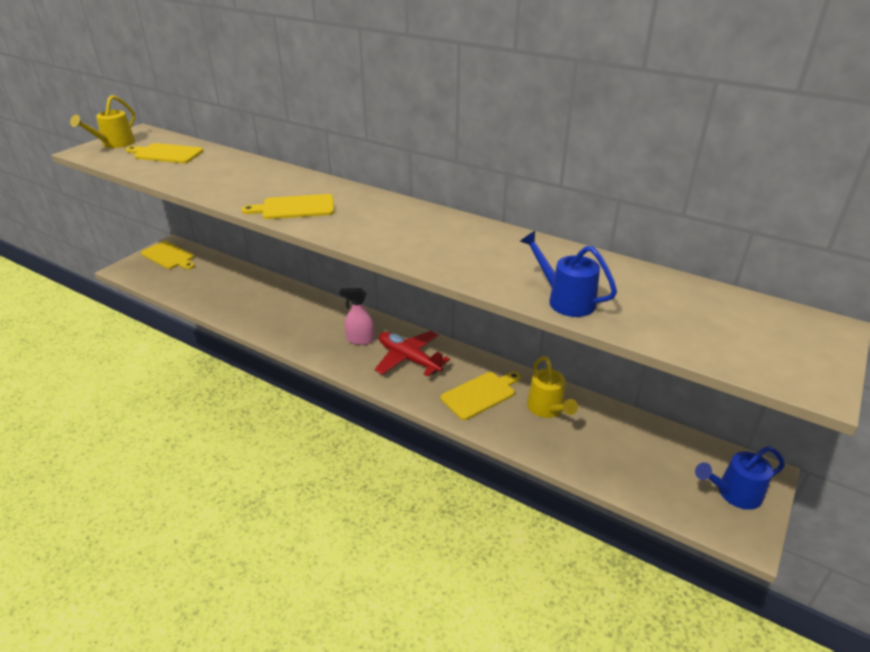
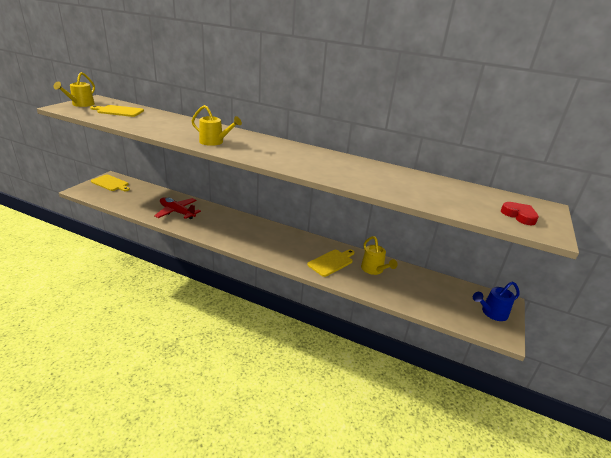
camera: 10 degrees left, 5 degrees down
yellow cutting board [242,194,334,219] -> yellow watering can [192,105,242,146]
pink spray bottle [339,288,374,345] -> none
red plane [375,331,450,377] -> red plane moved to [154,197,201,219]
blue watering can [520,231,617,317] -> none
none -> red heart [501,202,539,225]

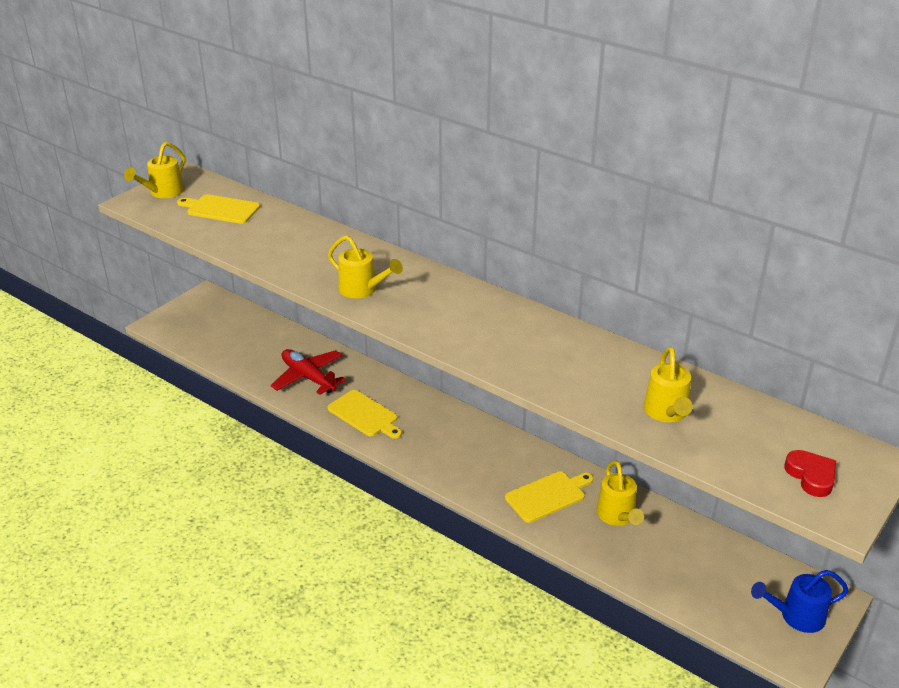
camera: 15 degrees right, 5 degrees up
yellow cutting board [91,175,130,191] -> yellow cutting board moved to [328,390,402,439]
none -> yellow watering can [644,347,693,422]

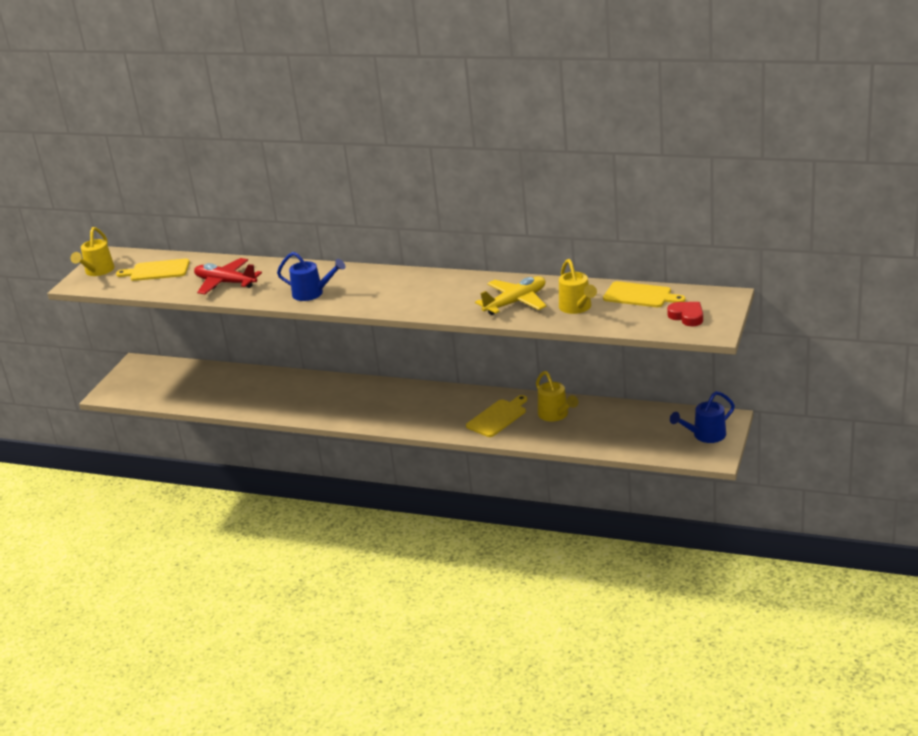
camera: 15 degrees left, 5 degrees down
red plane [270,349,346,395] -> red plane moved to [194,258,262,294]
yellow watering can [328,235,403,298] -> blue watering can [277,252,346,301]
yellow cutting board [328,390,402,439] -> yellow cutting board moved to [603,281,686,307]
none -> yellow plane [475,276,547,315]

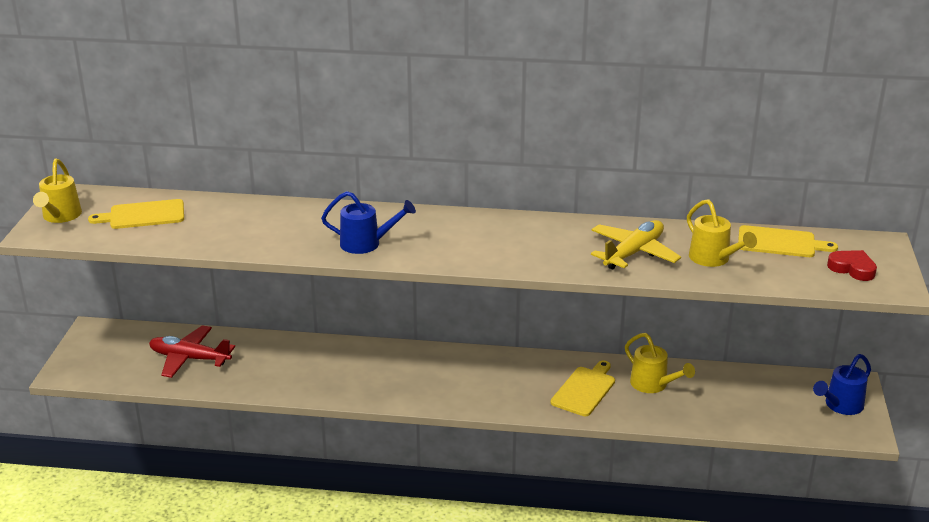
camera: 15 degrees left, 0 degrees up
red plane [194,258,262,294] -> red plane moved to [149,325,235,378]

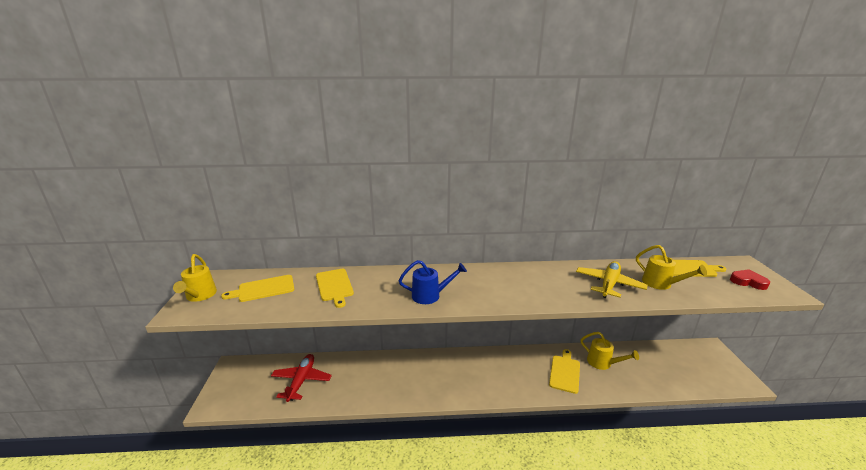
camera: 10 degrees left, 5 degrees down
red plane [149,325,235,378] -> red plane turned 90 degrees clockwise [271,354,332,402]
blue watering can [813,354,871,415] -> none
none -> yellow cutting board [316,269,354,308]

